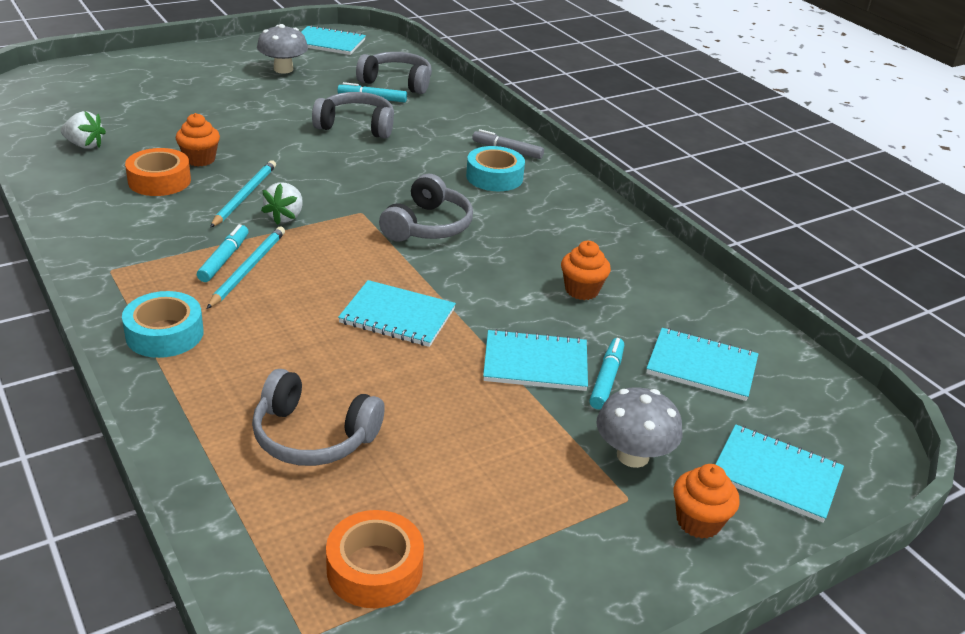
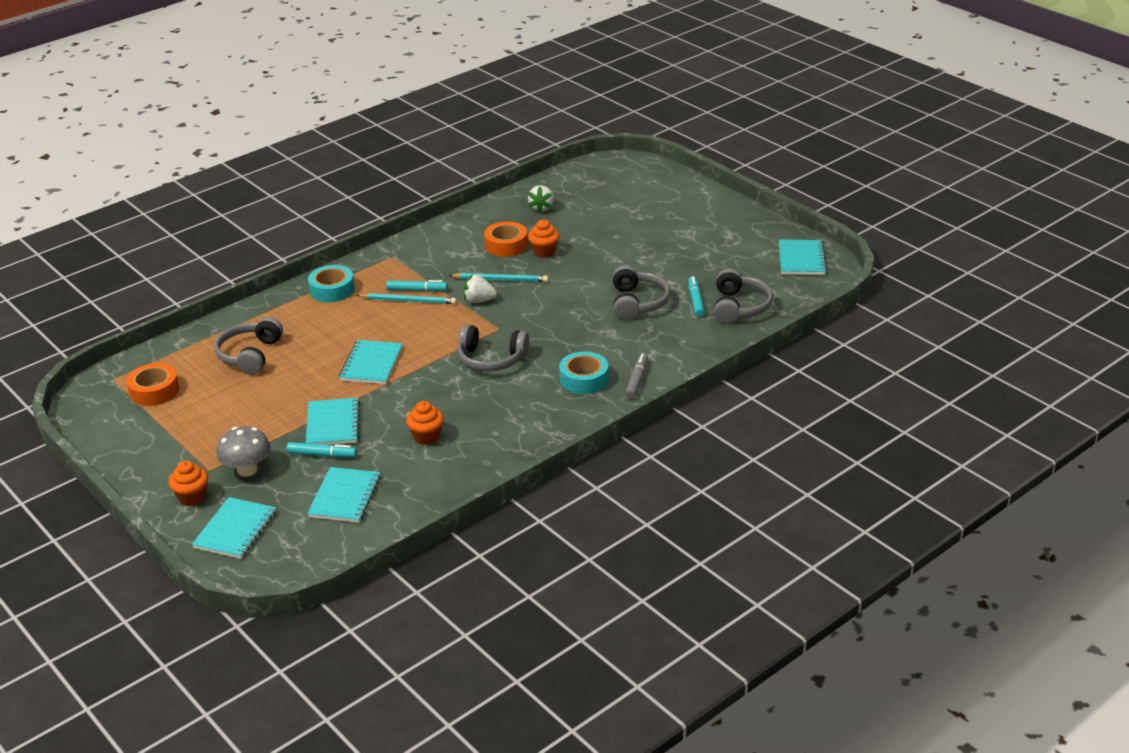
camera: 85 degrees right, 0 degrees up
grey mushroom [257,24,308,74] -> none

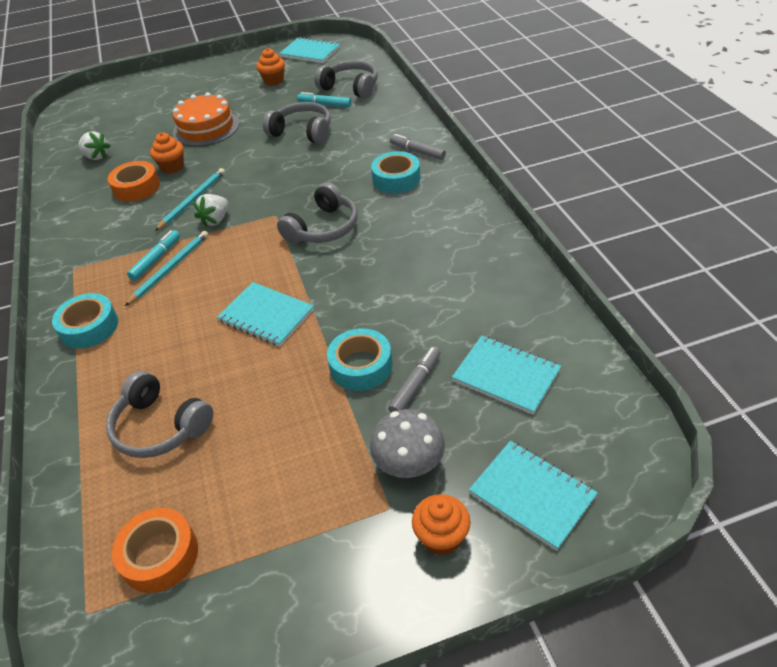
camera: 65 degrees left, 10 degrees up
turquoise marker [286,442,357,457] -> grey marker [388,346,441,413]
turquoise notebook [306,398,360,445] -> turquoise tape [327,328,392,391]
orange cupcake [406,401,444,445] -> orange cupcake moved to [256,48,285,86]
none -> orange cake [173,92,239,146]

